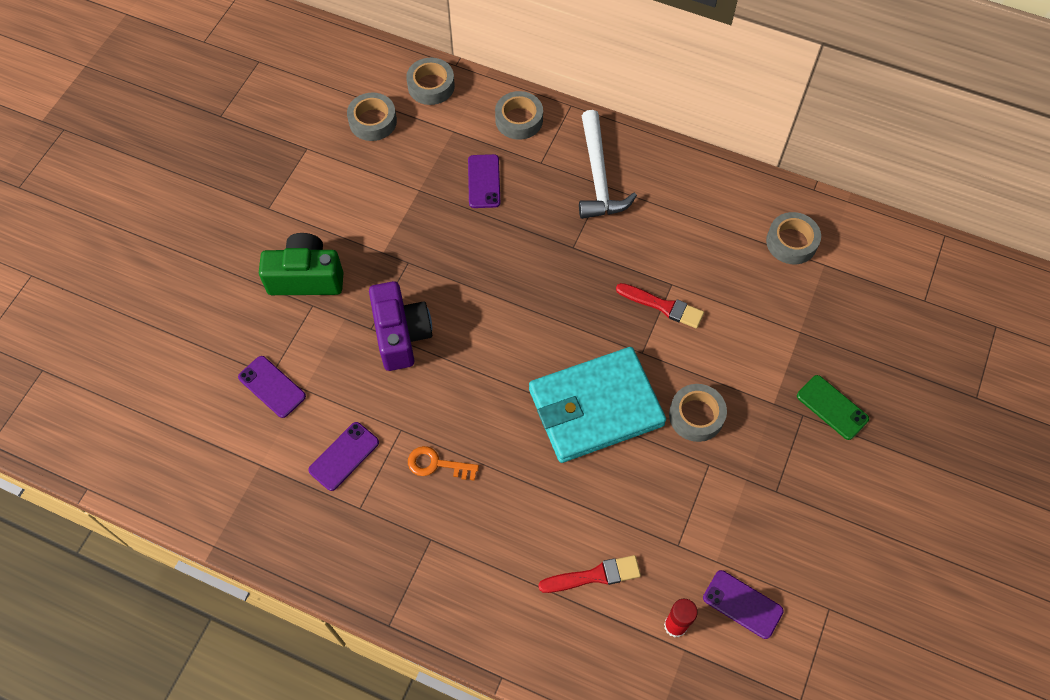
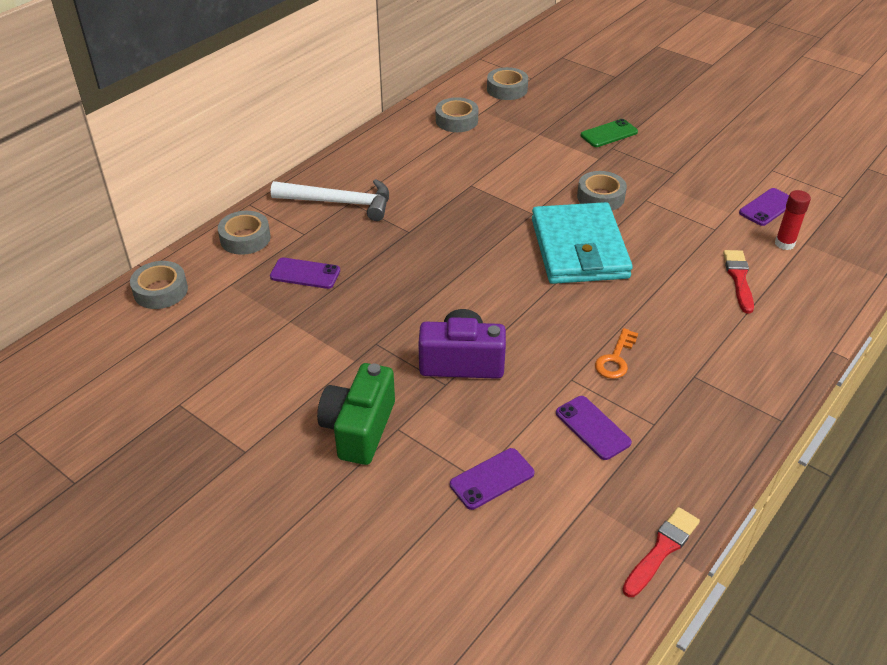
camera: 75 degrees left, 20 degrees down
grey tape [347,93,397,141] -> grey tape moved to [487,67,528,100]
red brush [616,283,704,329] -> red brush moved to [622,507,700,597]

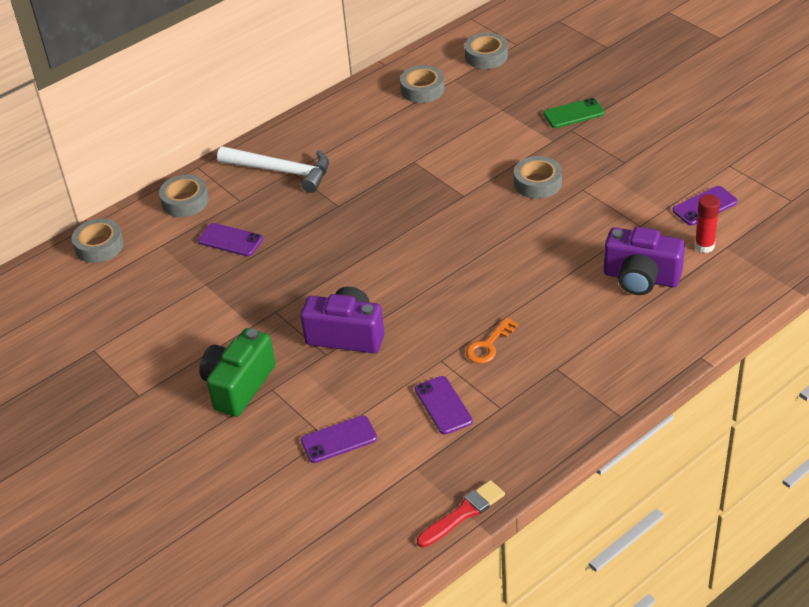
camera: 15 degrees right, 0 degrees up
turquoise wallet [532,202,633,284] -> none
red brush [723,250,754,314] -> purple camera [604,227,685,295]

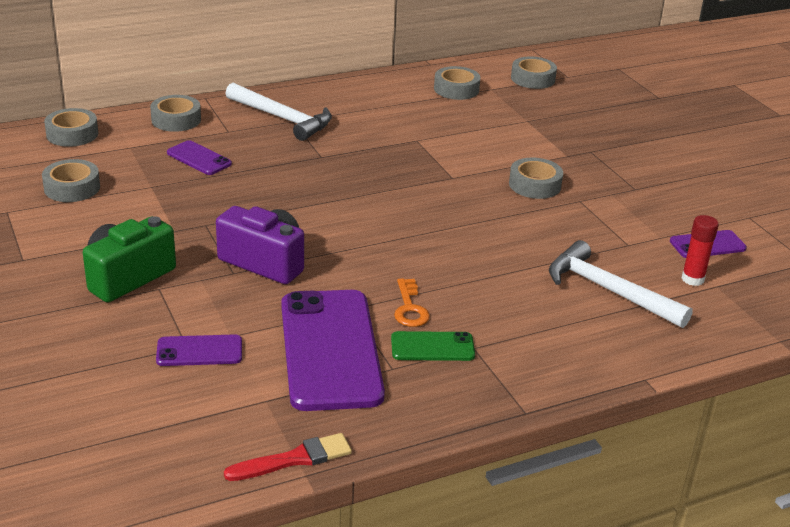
camera: 10 degrees right, 10 degrees down
purple phone [415,376,473,434] -> purple phone [281,290,385,411], size x2.15
orange key [466,317,518,363] -> orange key turned 60 degrees counterclockwise [394,278,430,327]
green phone [543,98,605,128] -> green phone moved to [391,331,475,361]
purple camera [604,227,685,295] -> white hammer [549,240,693,328]
none -> grey tape [42,159,100,202]

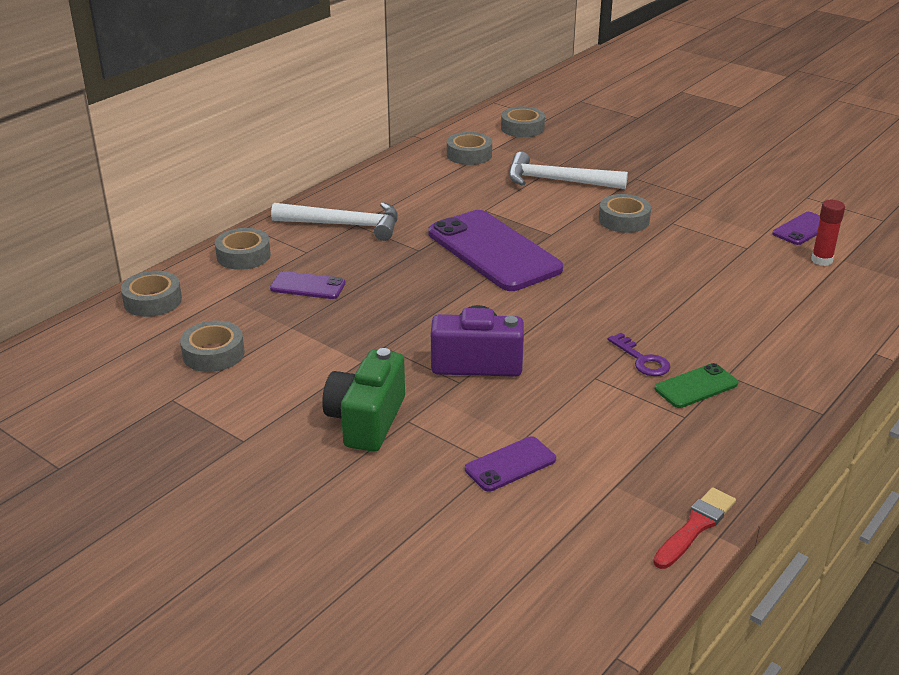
camera: 25 degrees left, 0 degrees up
purple phone [281,290,385,411] -> purple phone moved to [428,210,563,291]
orange key [394,278,430,327] -> purple key [607,333,670,376]
white hammer [549,240,693,328] -> white hammer moved to [509,152,628,189]

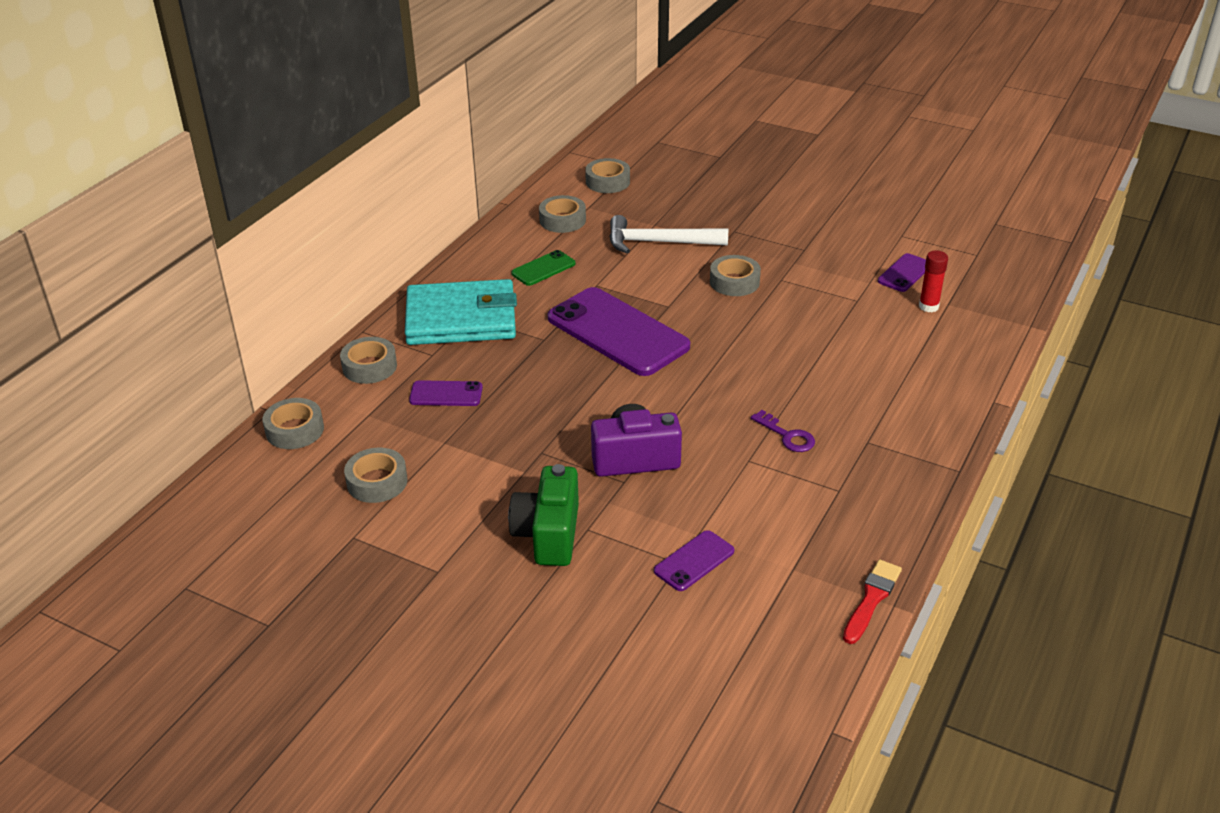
camera: 10 degrees left, 5 degrees up
white hammer [271,202,398,241] -> turquoise wallet [405,279,517,345]
green phone [655,363,738,408] -> green phone moved to [511,250,576,286]

